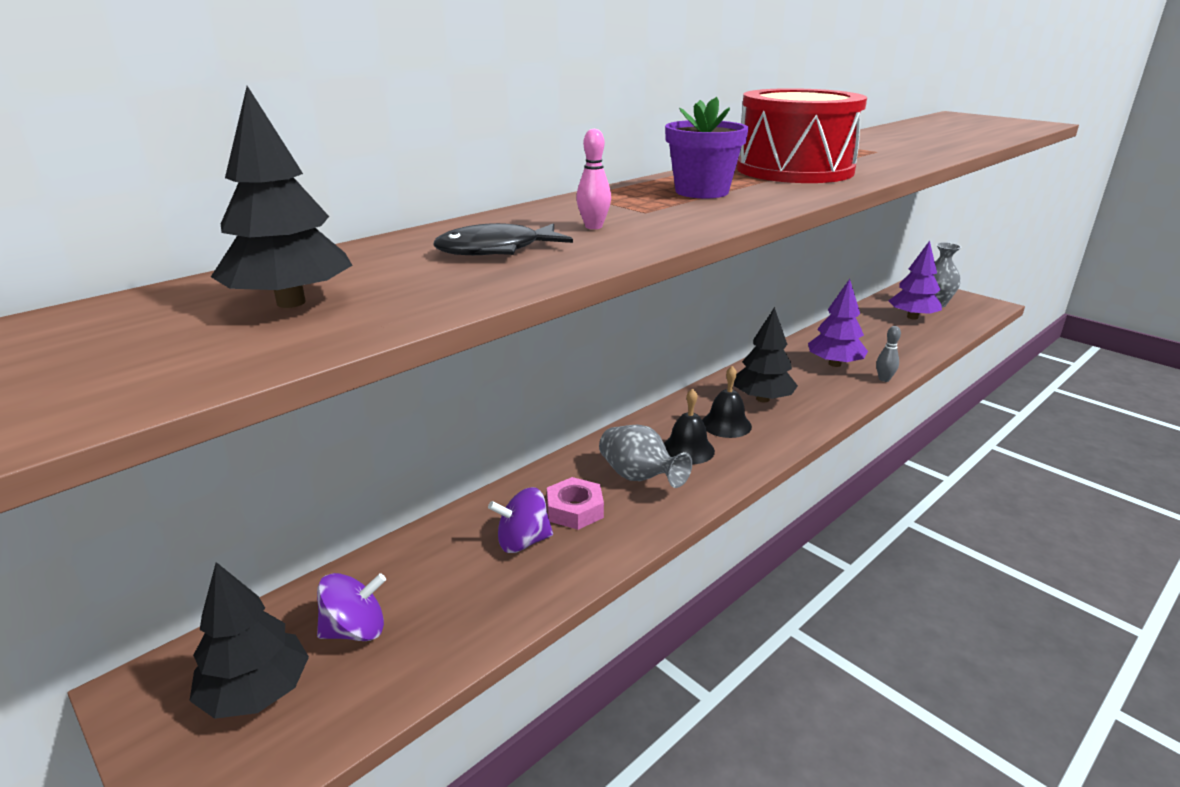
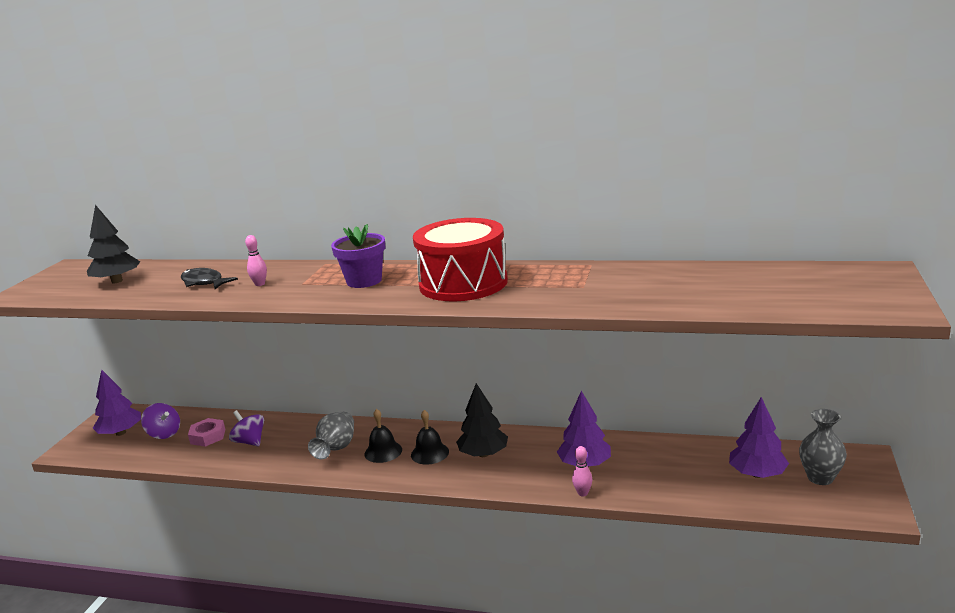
camera: 60 degrees right, 5 degrees down
black tree [190,562,309,719] -> purple tree [93,370,141,436]
pink nut [547,477,604,530] -> pink nut moved to [188,418,225,447]
grey bowling pin [876,326,901,382] -> pink bowling pin [572,446,593,496]

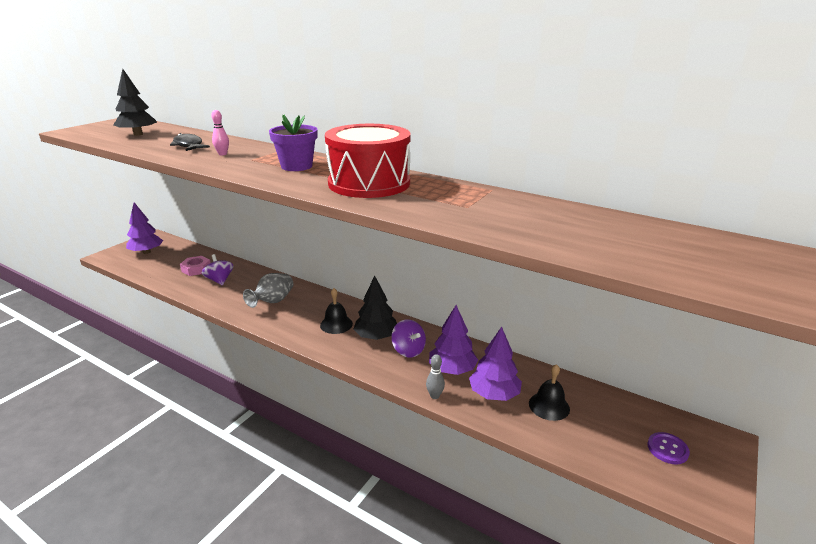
camera: 15 degrees right, 5 degrees up
purple spinning top [141,403,180,439] -> purple spinning top moved to [391,319,426,358]
black bell [365,409,402,463] -> black bell moved to [529,364,570,421]
pink bowling pin [572,446,593,496] -> grey bowling pin [426,354,445,399]
purple tree [729,397,789,478] -> purple tree moved to [469,327,522,401]
grey vase [799,409,847,485] -> purple button [647,432,690,464]

